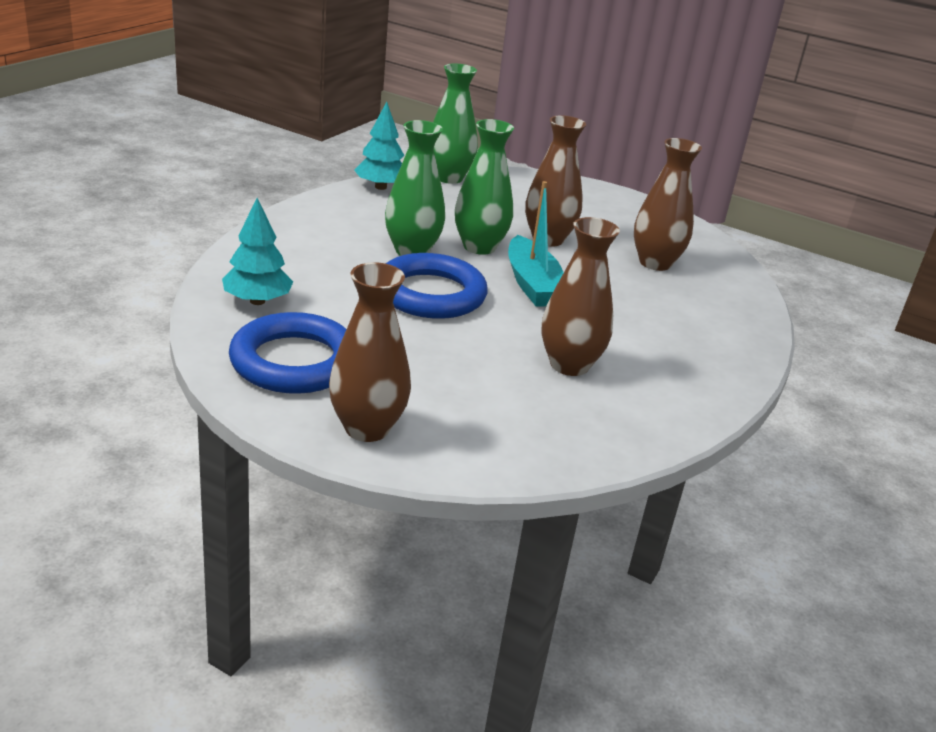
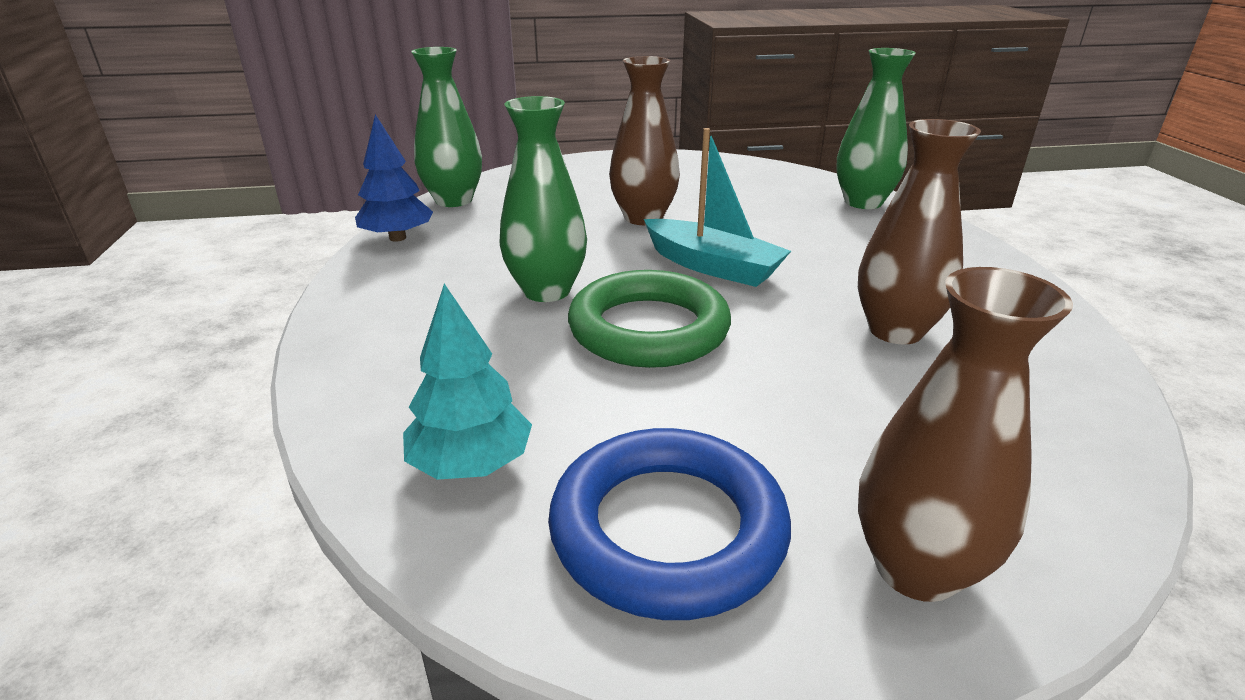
camera: 35 degrees left, 0 degrees up
turquoise tree [354,102,405,190] -> blue tree [355,114,433,242]
blue ring [386,253,488,319] -> green ring [568,270,731,368]
green vase [455,119,514,255] -> green vase moved to [836,48,916,209]
brown vase [634,138,702,271] -> none

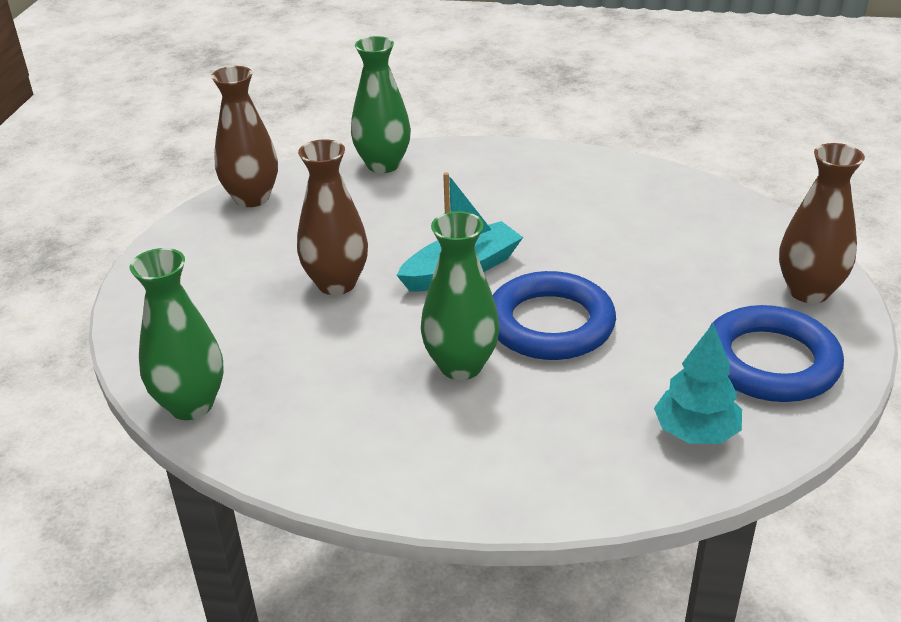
camera: 70 degrees left, 5 degrees up
blue tree [355,114,433,242] -> none
green ring [568,270,731,368] -> blue ring [493,271,616,360]
brown vase [858,119,981,345] -> brown vase moved to [211,66,278,207]

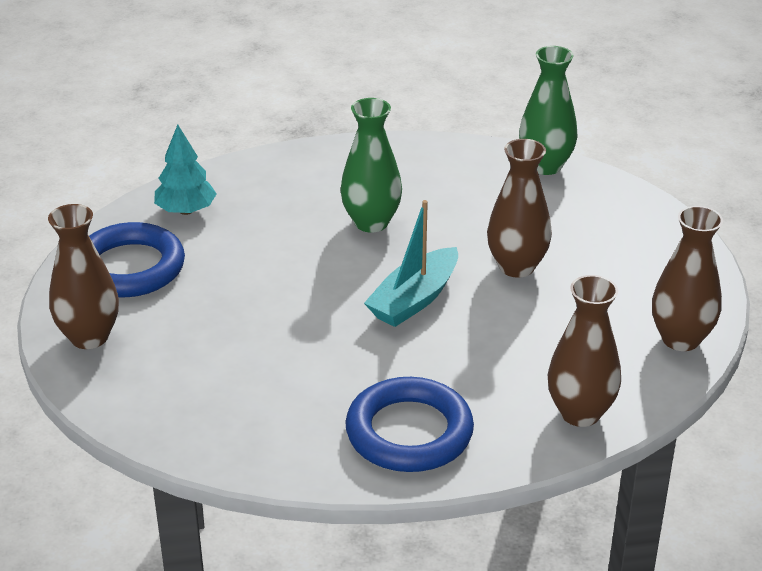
camera: 160 degrees right, 0 degrees up
green vase [351,36,411,173] -> brown vase [548,275,621,427]
blue ring [493,271,616,360] -> blue ring moved to [345,377,474,472]

